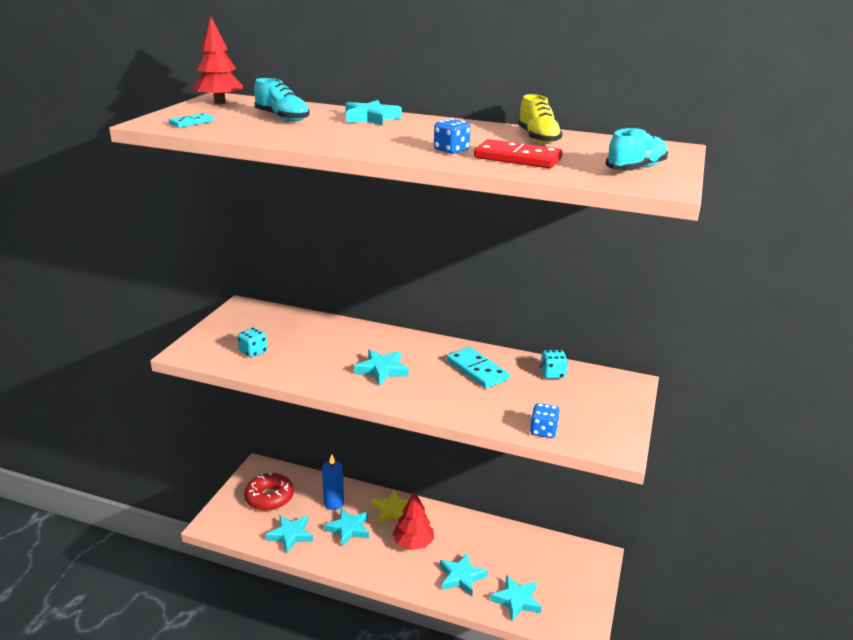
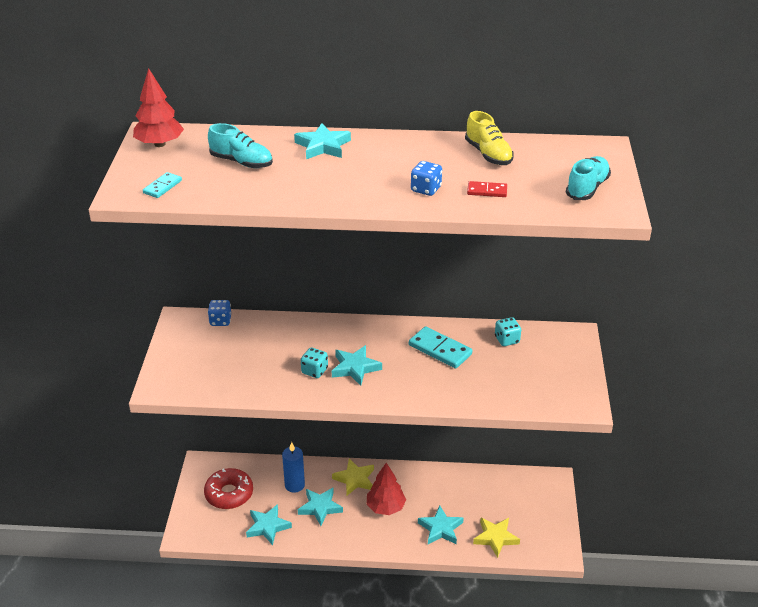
camera: 15 degrees left, 10 degrees up
turquoise dice [238,327,267,358] -> turquoise dice moved to [301,347,328,378]
red domino [474,139,562,169] -> red domino [467,181,507,197], size x0.55
turquoise star [490,575,542,621] -> yellow star [473,518,520,558]
blue dice [530,403,560,438] -> blue dice moved to [208,300,231,326]

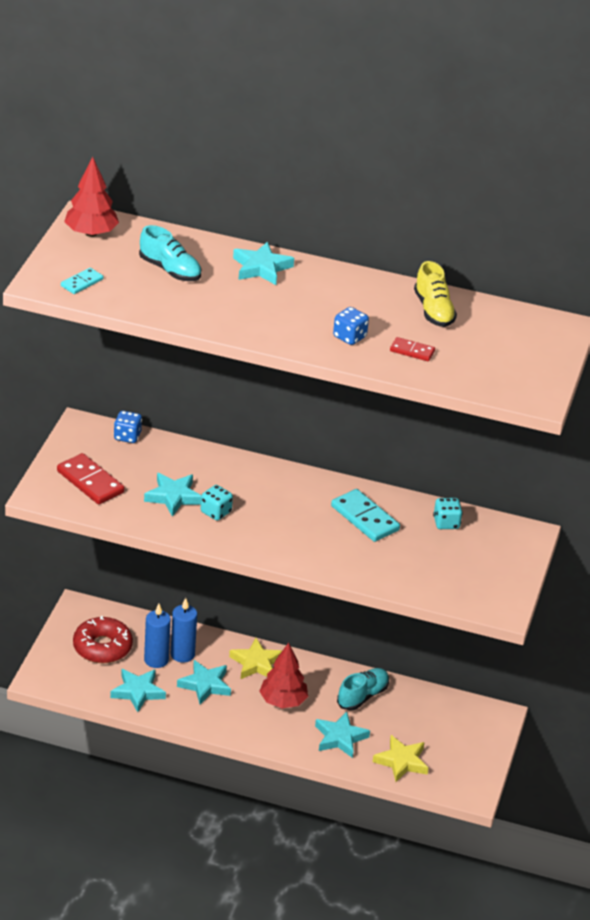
camera: 10 degrees right, 0 degrees up
turquoise star [332,345,382,386] -> turquoise star moved to [144,473,201,517]
turquoise shoe [566,156,611,200] -> turquoise shoe moved to [337,668,389,711]
none -> red domino [57,453,125,505]
none -> blue candle [144,604,171,668]

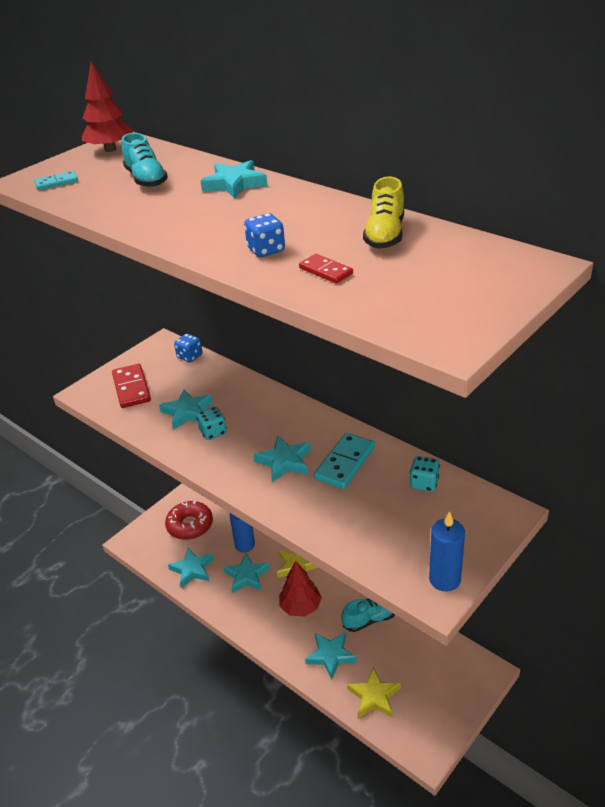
camera: 30 degrees right, 0 degrees up
blue candle [144,604,171,668] -> blue candle moved to [429,511,465,592]
turquoise domino [331,489,400,542] -> turquoise domino turned 45 degrees clockwise [314,433,375,489]
none -> turquoise star [254,436,311,482]

